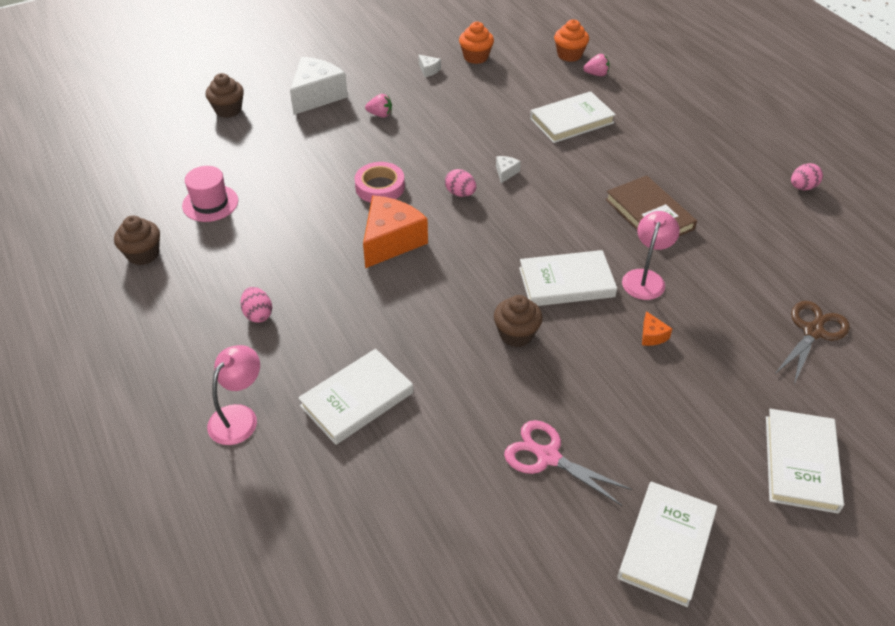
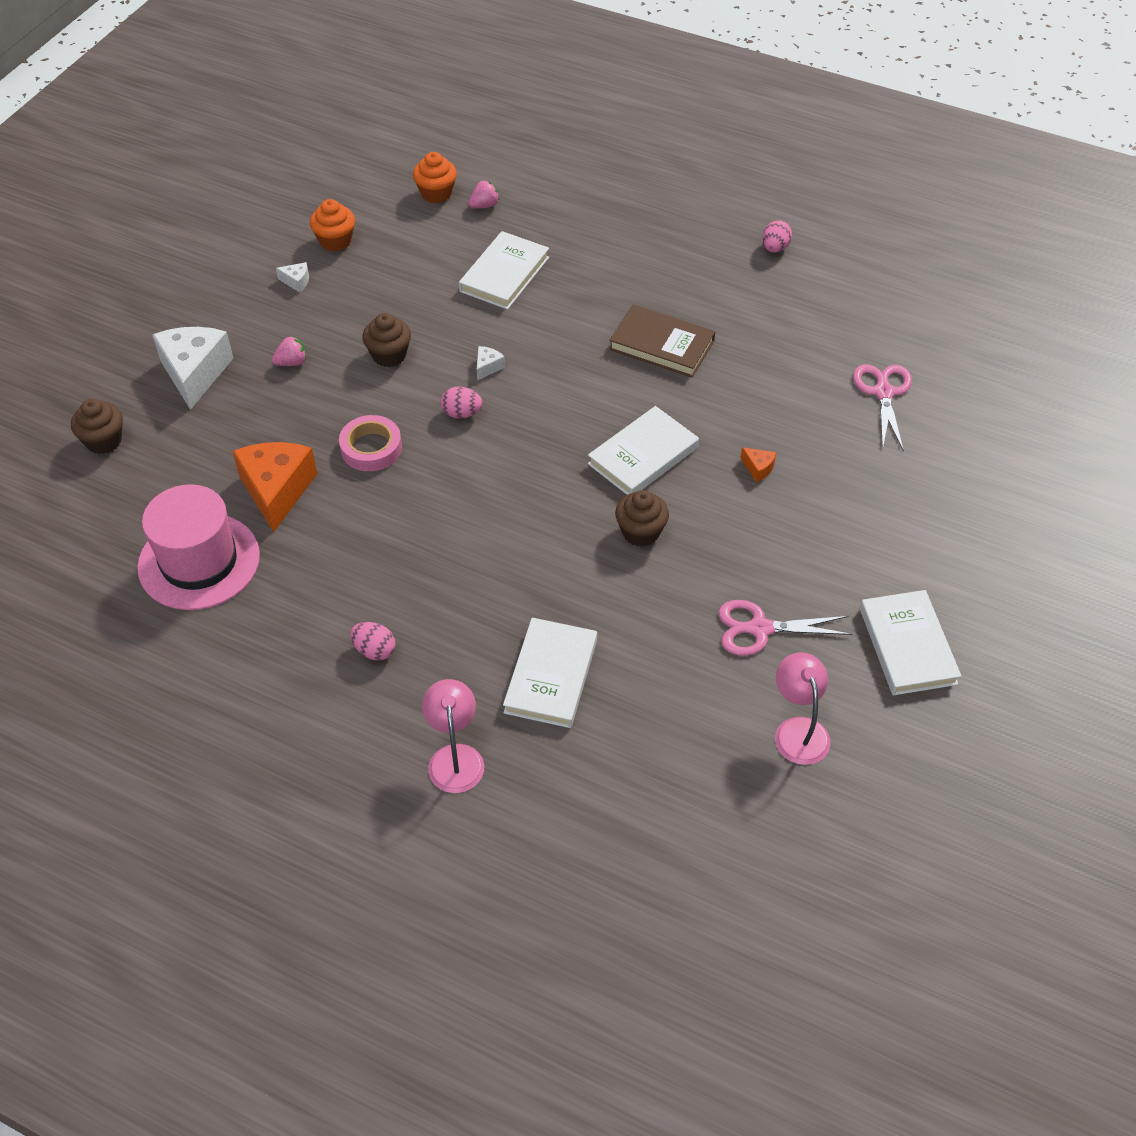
camera: 35 degrees left, 5 degrees up
brown cupcake [114,216,160,265] -> brown cupcake moved to [362,313,411,367]
pink hat [182,166,238,222] -> pink hat [137,484,260,610], size x1.69
orange cheese [363,195,428,268] -> orange cheese moved to [232,442,317,533]
white cheese [496,156,521,183] -> white cheese turned 45 degrees clockwise [477,346,505,380]
pink lamp [622,211,680,300] -> pink lamp moved to [775,652,831,765]
white book [766,409,844,514] -> none
brown scissors [774,301,850,384] -> pink scissors [853,364,912,451]

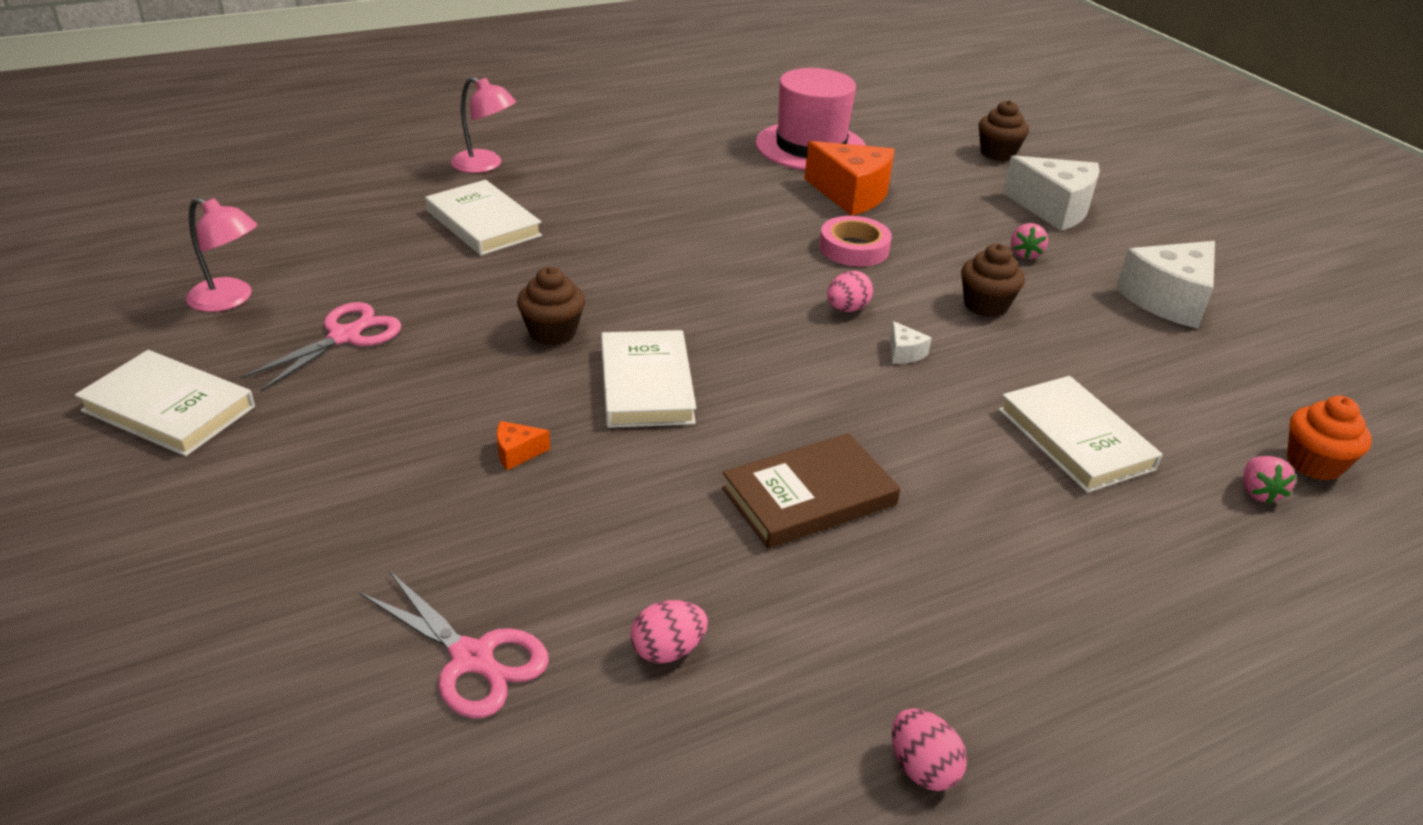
camera: 125 degrees right, 15 degrees down
white cheese [276,262,309,293] -> white cheese [1116,241,1215,329], size x2.39
orange cupcake [310,199,355,252] -> none
pink egg [350,622,396,660] -> pink egg moved to [631,600,708,664]

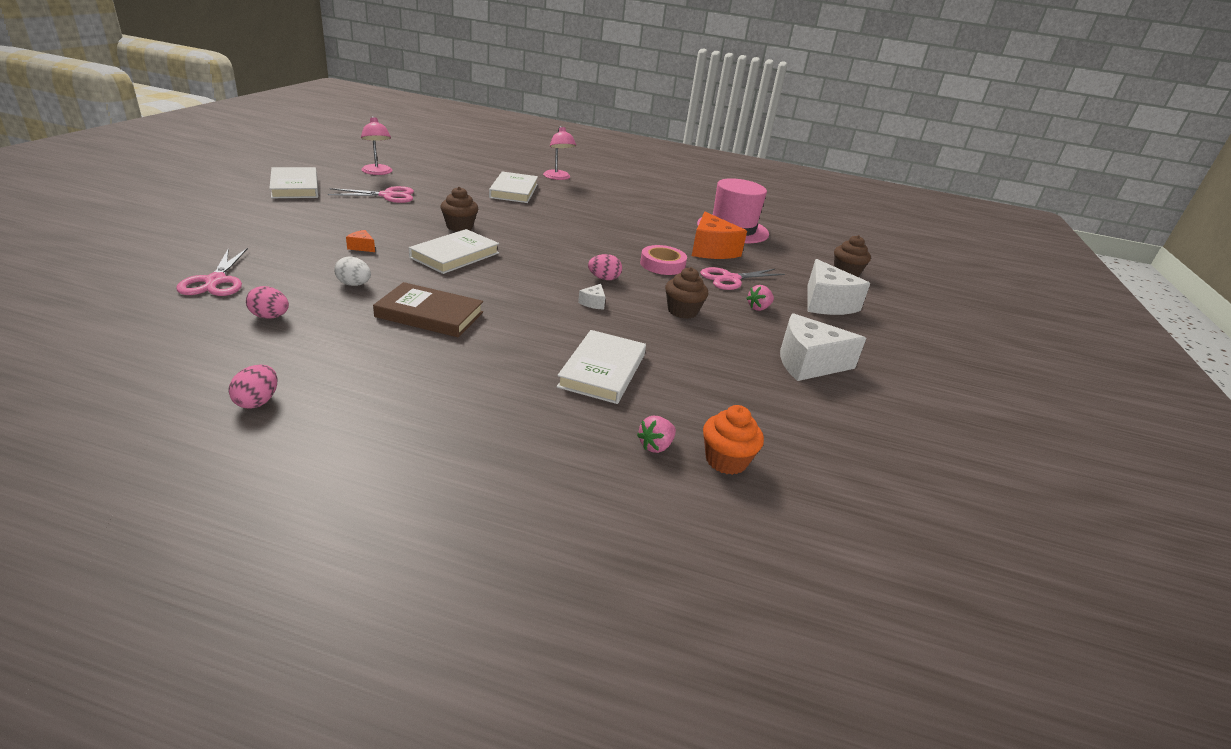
camera: 40 degrees right, 5 degrees down
none -> white egg [334,256,371,286]
none -> pink scissors [700,267,785,290]

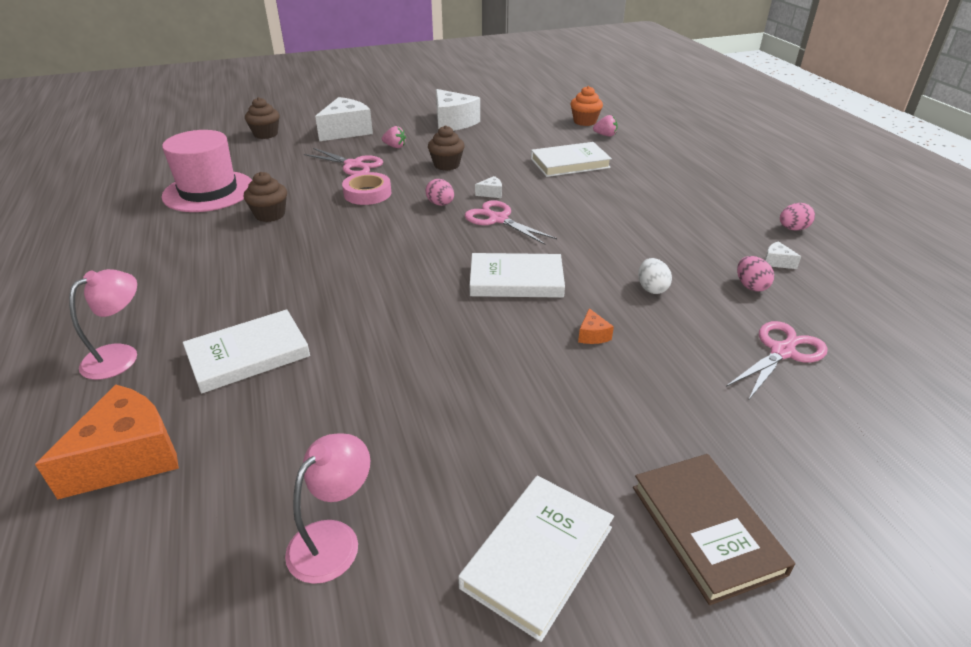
camera: 120 degrees left, 5 degrees up
pink scissors [328,186,414,203] -> pink scissors moved to [465,200,557,245]
brown book [373,282,483,337] -> brown book moved to [633,454,795,605]
brown cupcake [440,187,478,232] -> brown cupcake moved to [244,172,287,222]
orange cheese [692,212,747,259] -> orange cheese moved to [35,384,179,499]
none -> white cheese [765,241,802,269]

